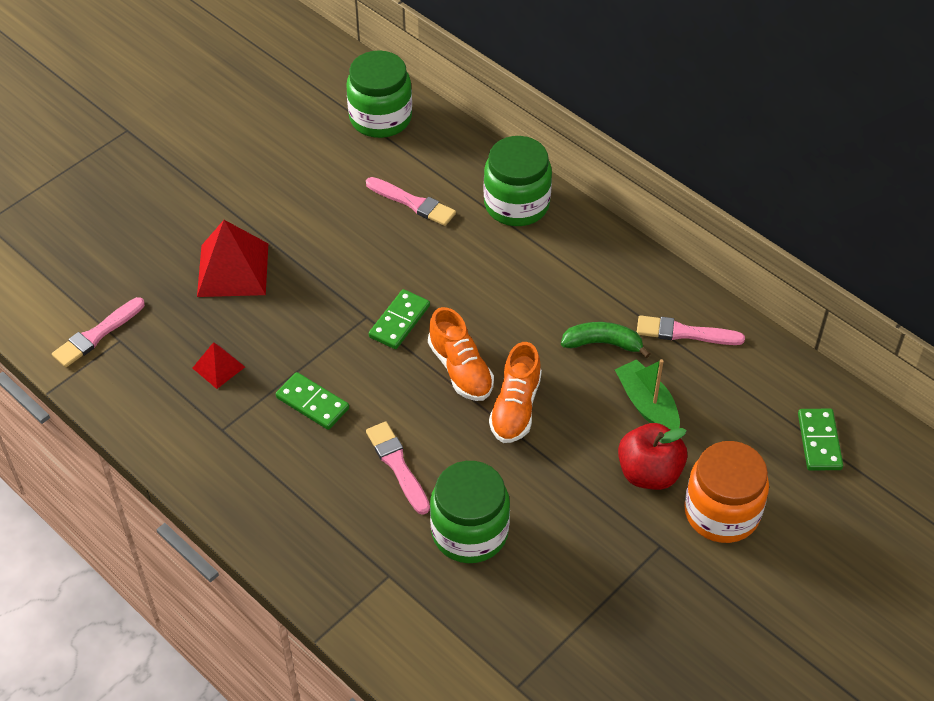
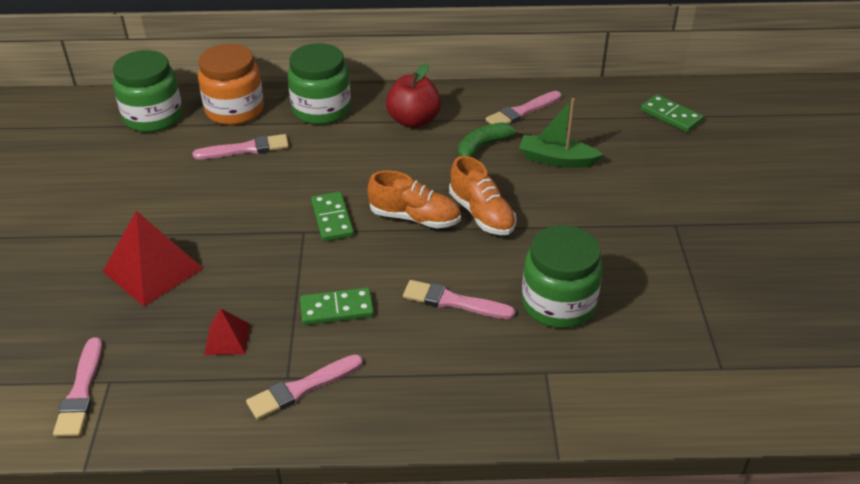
camera: 45 degrees left, 10 degrees down
red apple [618,423,687,490] -> red apple moved to [386,63,441,128]
orange jar [684,441,769,543] -> orange jar moved to [198,44,264,125]
none -> pink brush [246,354,363,420]

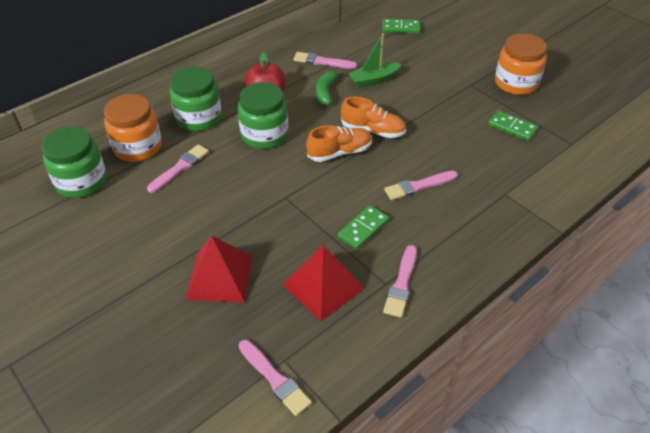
camera: 40 degrees left, 5 degrees up
red pyramid [204,308,250,355] -> red pyramid [282,245,365,321], size x1.89
green domino [311,192,354,242] -> green domino moved to [488,110,538,141]
pink brush [486,91,561,124] -> pink brush turned 90 degrees clockwise [293,52,357,69]
green jar [522,225,603,328] -> green jar moved to [237,82,288,149]
none -> orange jar [495,33,547,95]

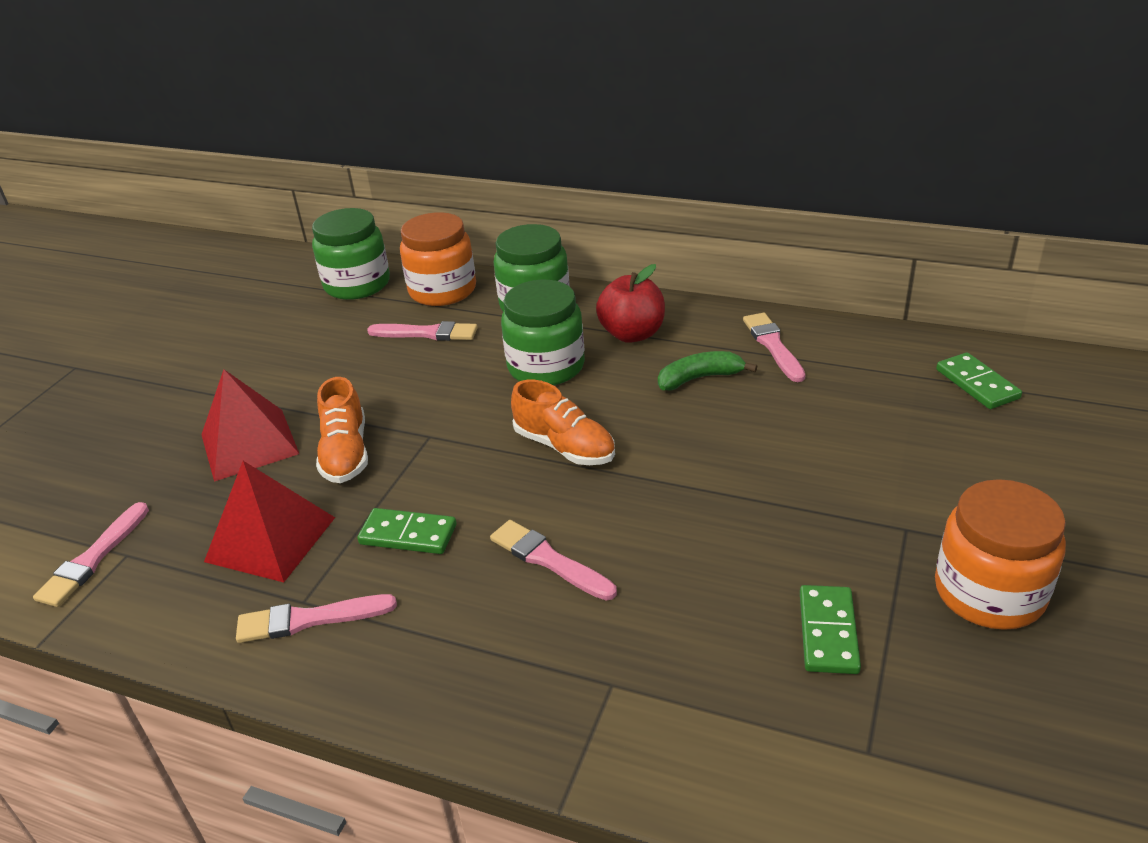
camera: 65 degrees right, 10 degrees down
orange shoe [341,97,406,138] -> orange shoe moved to [316,377,368,483]
green boat [348,33,402,88] -> none

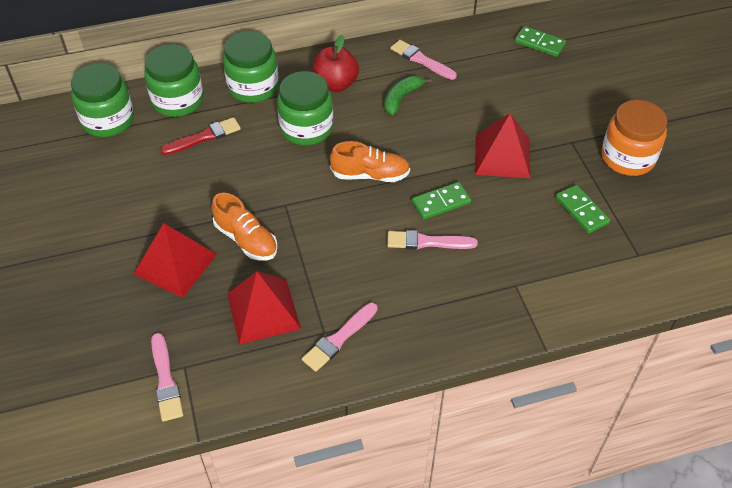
camera: 40 degrees left, 15 degrees up
green domino [357,508,456,554] -> green domino moved to [412,182,471,220]
pink brush [367,321,478,341] -> red brush [160,117,241,155]
orange jar [400,212,476,306] -> green jar [144,44,203,117]
none -> red pyramid [475,113,531,178]

